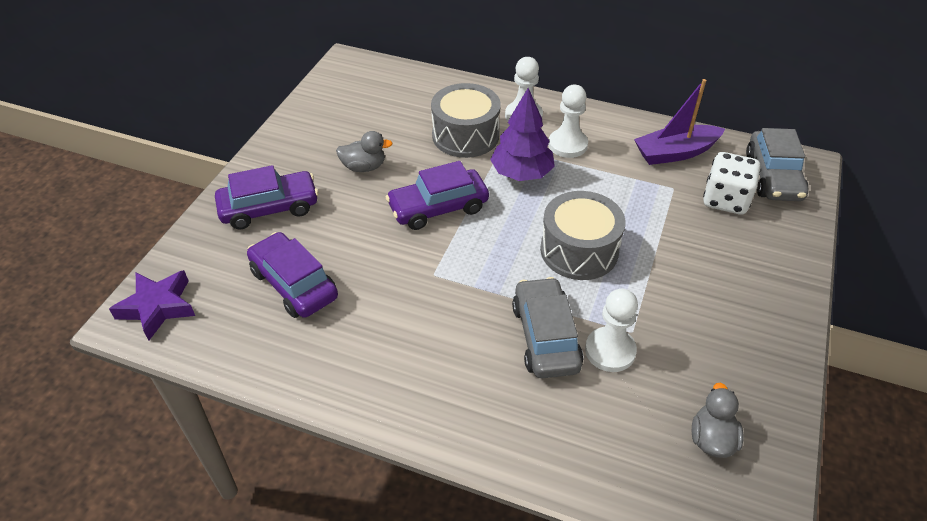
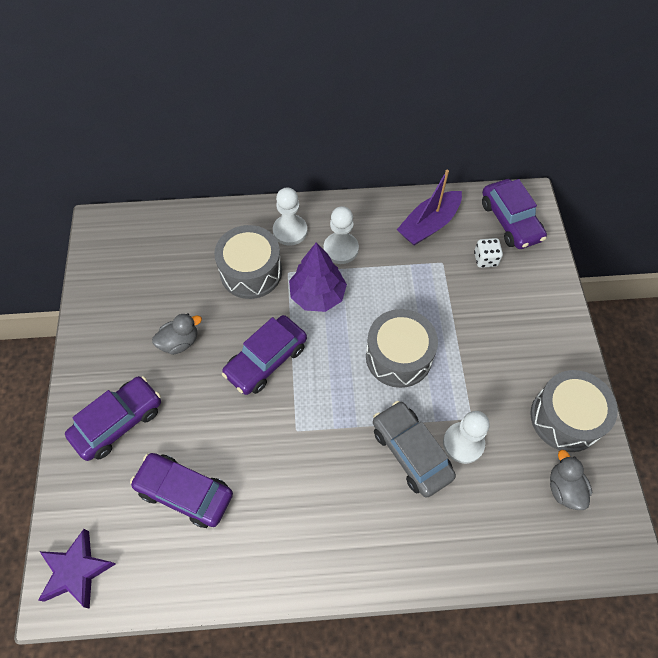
camera: 25 degrees left, 15 degrees up
white dice [703,152,761,215] -> white dice [474,238,503,268], size x0.61
grey car [746,128,808,201] -> purple car [482,179,547,249]
none -> grey drum [530,370,618,452]

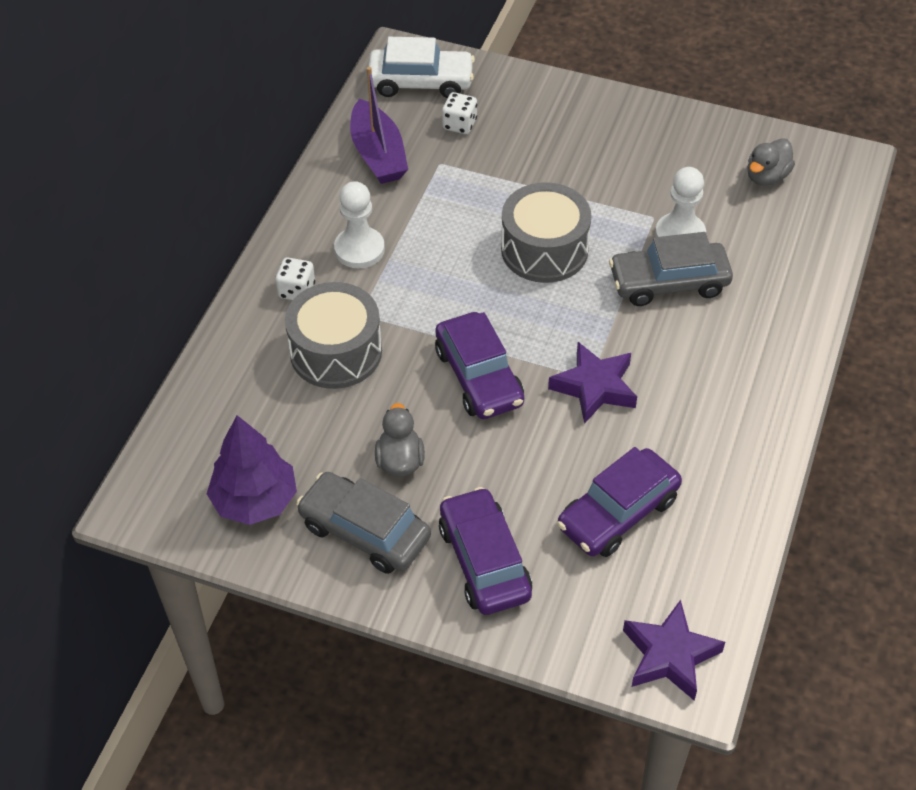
camera: 65 degrees left, 10 degrees down
white pawn [273,187,307,246] -> white dice [275,258,315,300]
purple tree [289,242,347,312] -> purple tree moved to [207,415,297,525]
purple car [482,179,547,249] -> white car [367,37,475,98]
grey drum [530,370,618,452] -> none
grey duck [550,450,592,510] -> grey duck turned 60 degrees counterclockwise [747,138,795,186]
none -> grey car [296,472,431,574]
none -> purple star [548,342,637,424]

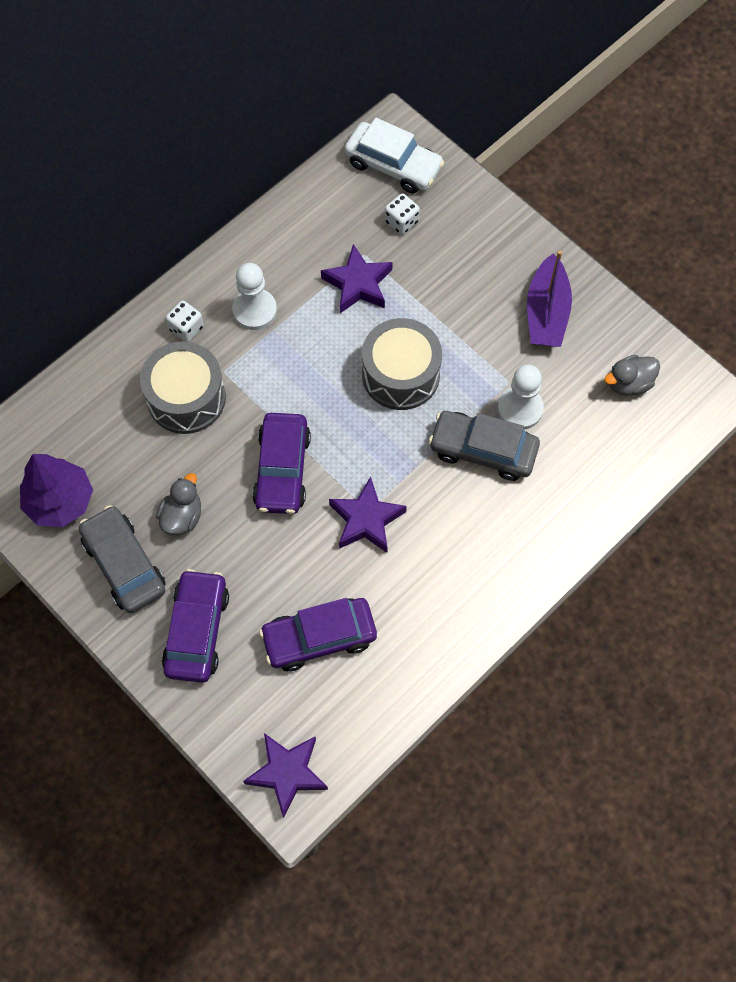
camera: 25 degrees right, 15 degrees up
purple boat [350,67,408,184] -> purple boat moved to [527,251,572,347]
none -> purple star [321,244,393,313]

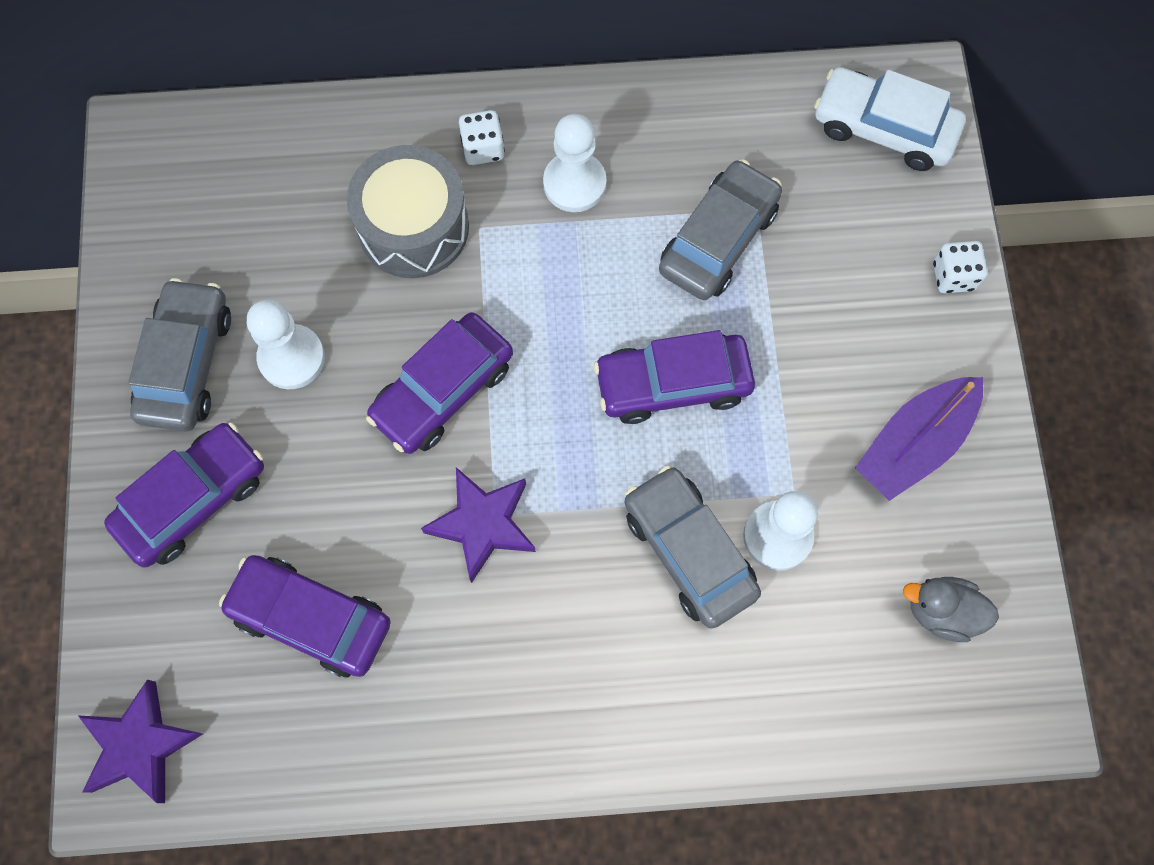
camera: 40 degrees right, 5 degrees up
purple tree [20,454,93,527] -> none
grey duck [156,473,201,535] -> white pawn [247,300,325,389]
purple star [321,244,393,313] -> grey car [659,159,782,300]
white car [344,118,445,193] -> white car turned 135 degrees clockwise [814,67,966,171]
grey drum [362,318,442,410] -> purple car [594,330,755,424]
white dice [385,193,420,235] -> white dice moved to [933,241,987,293]

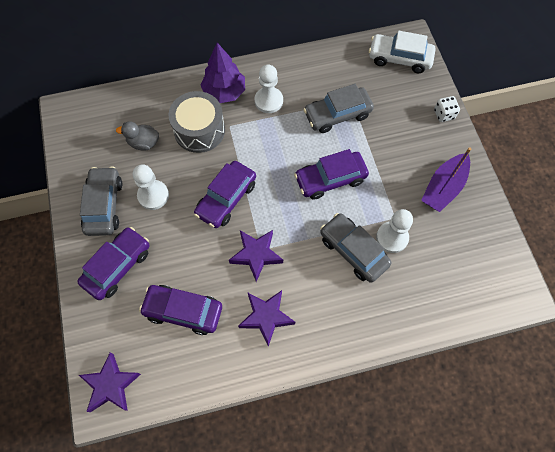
camera: 10 degrees left, 5 degrees down
white dice [459,110,505,165] -> purple tree [201,43,245,103]
grey car [659,159,782,300] -> grey car turned 135 degrees counterclockwise [303,84,374,133]
grey duck [903,577,999,642] -> grey duck moved to [116,121,159,151]
none -> purple star [238,290,295,347]

